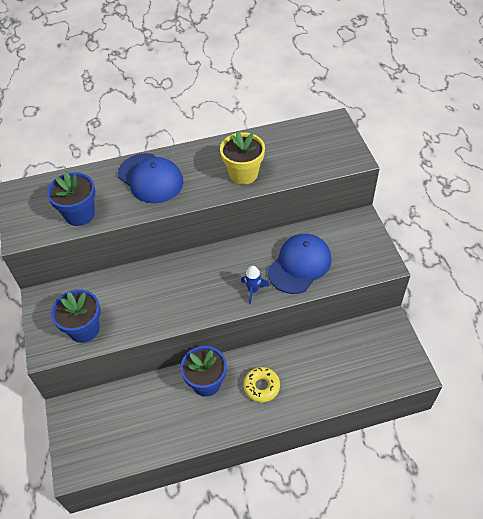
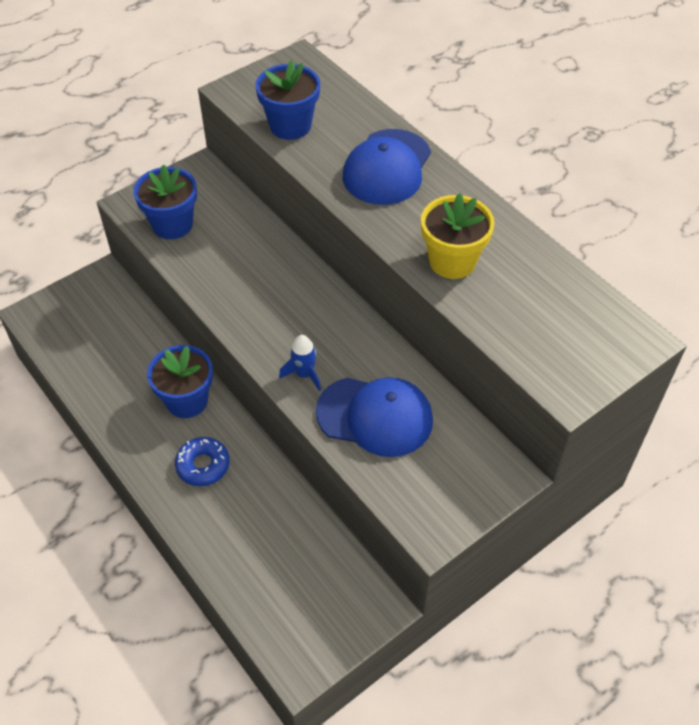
camera: 65 degrees right, 0 degrees up
yellow donut [243,367,280,402] -> blue donut [175,437,230,486]

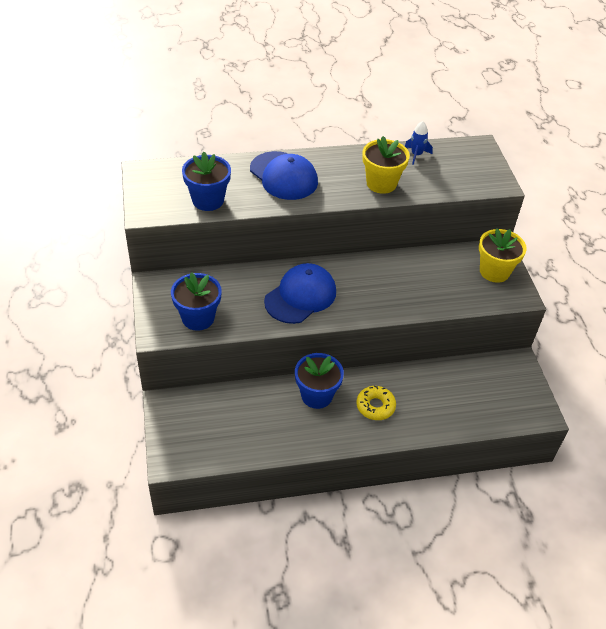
camera: 65 degrees left, 5 degrees down
blue donut [175,437,230,486] -> yellow donut [356,386,396,420]
blue rocket [279,335,321,391] -> blue rocket moved to [405,121,433,165]
blue cap [316,377,433,457] -> blue cap moved to [264,263,336,324]
none -> yellow flower pot [479,228,527,283]

